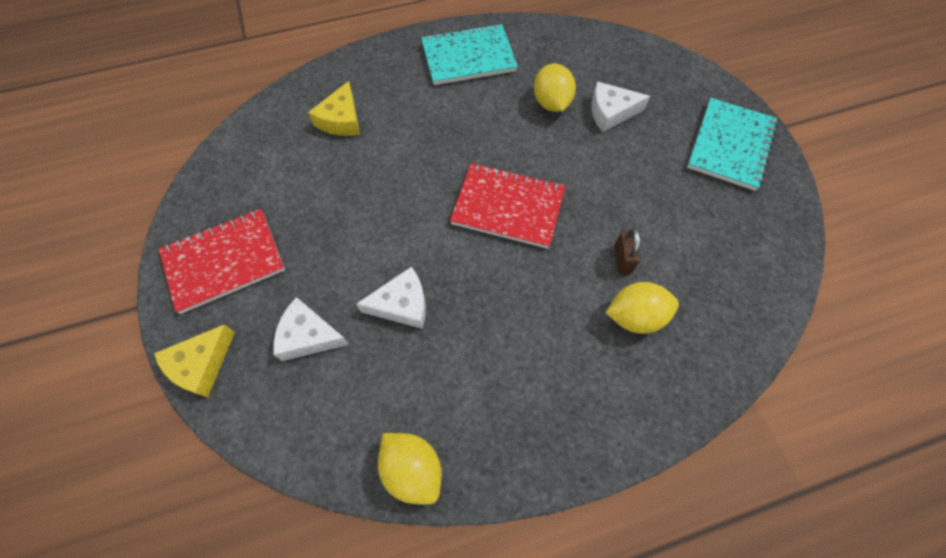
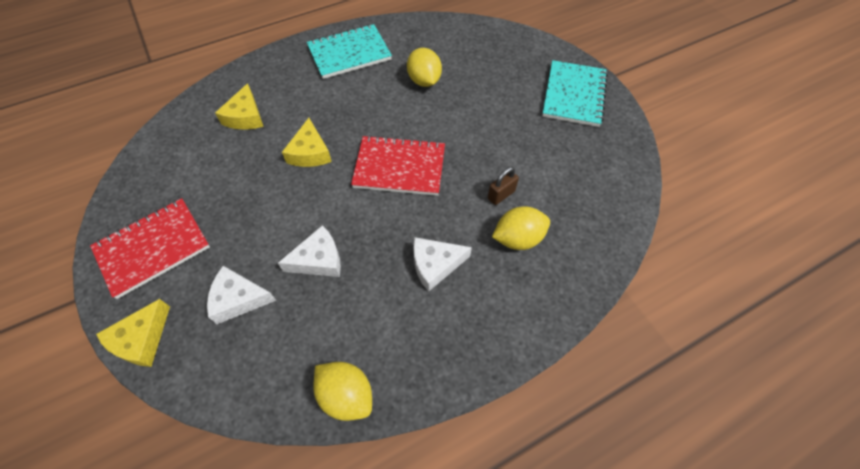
camera: 10 degrees left, 5 degrees down
white cheese [591,81,650,132] -> white cheese moved to [413,237,472,292]
brown padlock [614,228,640,274] -> brown padlock turned 60 degrees clockwise [488,167,519,205]
none -> yellow cheese [282,118,332,167]

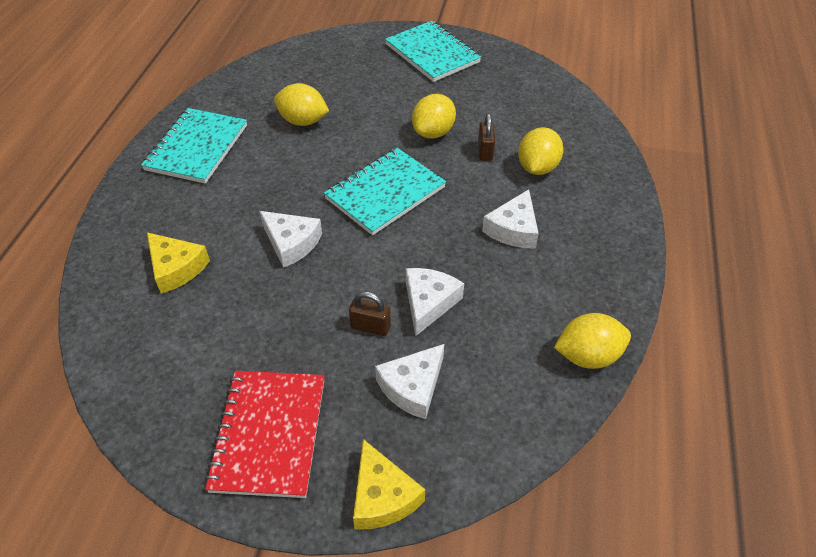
camera: 50 degrees left, 10 degrees down
yellow cheese [282,118,332,167] -> white cheese [260,211,322,268]
red notebook [351,135,445,196] -> turquoise notebook [324,148,446,235]
none -> brown padlock [349,291,391,336]
none -> yellow lemon [412,94,456,138]

